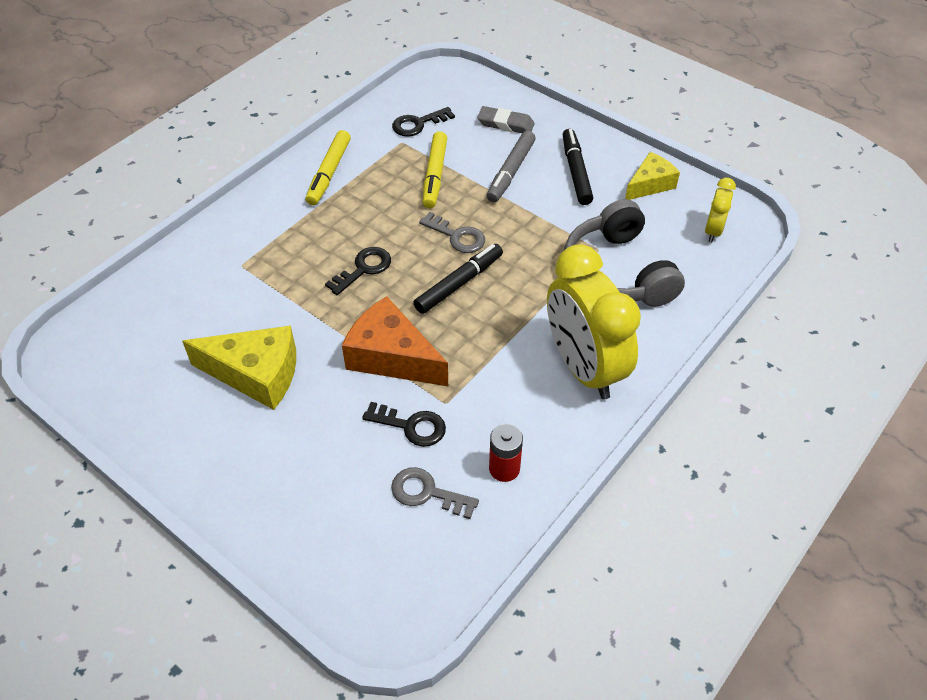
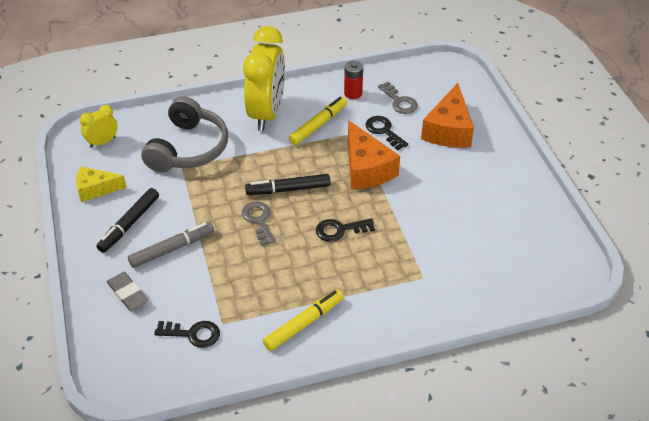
camera: 145 degrees left, 5 degrees down
yellow cheese [182,326,296,410] -> none
yellow marker [423,131,447,208] -> yellow marker moved to [289,97,347,145]
none -> orange cheese [421,83,474,148]

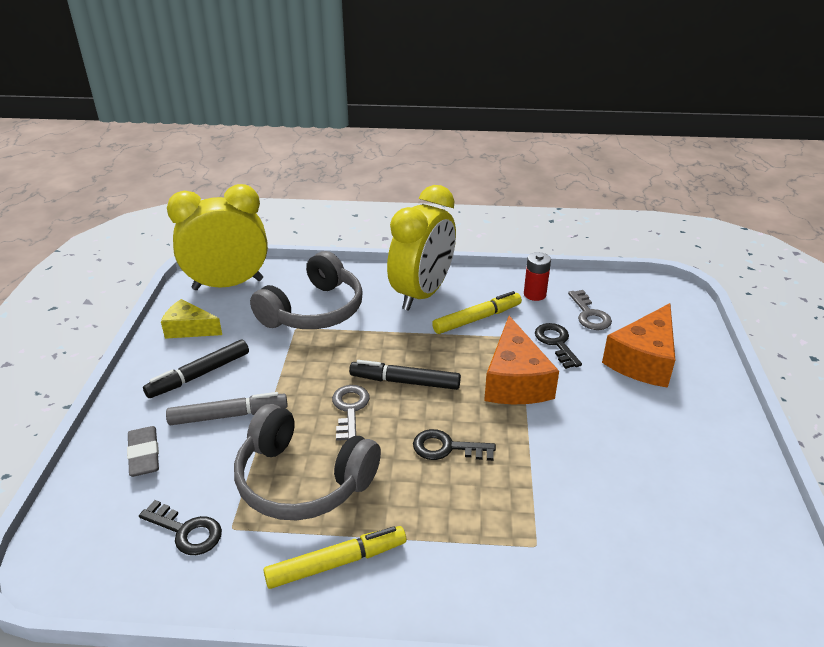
camera: 20 degrees right, 10 degrees down
yellow clock [80,105,118,148] -> yellow clock [167,184,268,290], size x2.15
none -> grey headphones [234,404,381,520]

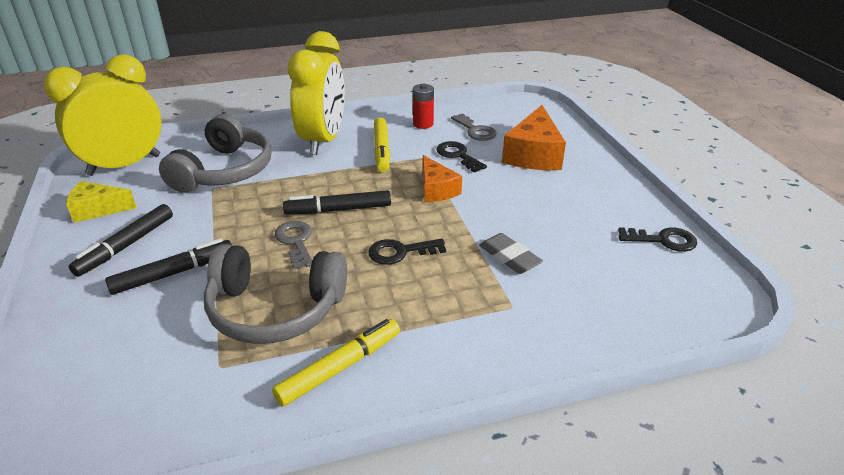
camera: 20 degrees left, 0 degrees up
grey eraser [127,426,159,477] -> grey eraser moved to [479,233,543,274]
black key [139,500,222,555] -> black key moved to [618,227,697,252]
grey marker [166,392,288,425] -> black marker [105,238,232,295]
yellow marker [432,291,522,334] -> yellow marker turned 135 degrees clockwise [374,118,390,172]
orange cheese [484,316,559,405] -> orange cheese [423,155,462,202], size x0.63

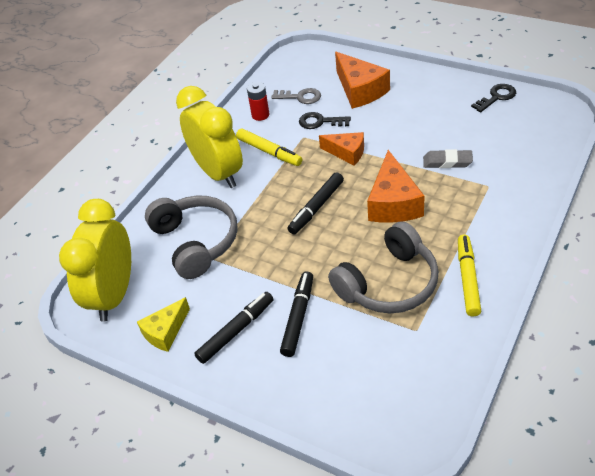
camera: 40 degrees left, 10 degrees up
black marker [69,204,173,277] -> black marker turned 120 degrees counterclockwise [194,292,274,364]
grey key [275,221,312,269] -> none
black key [368,239,446,265] -> orange cheese [367,150,425,223]

